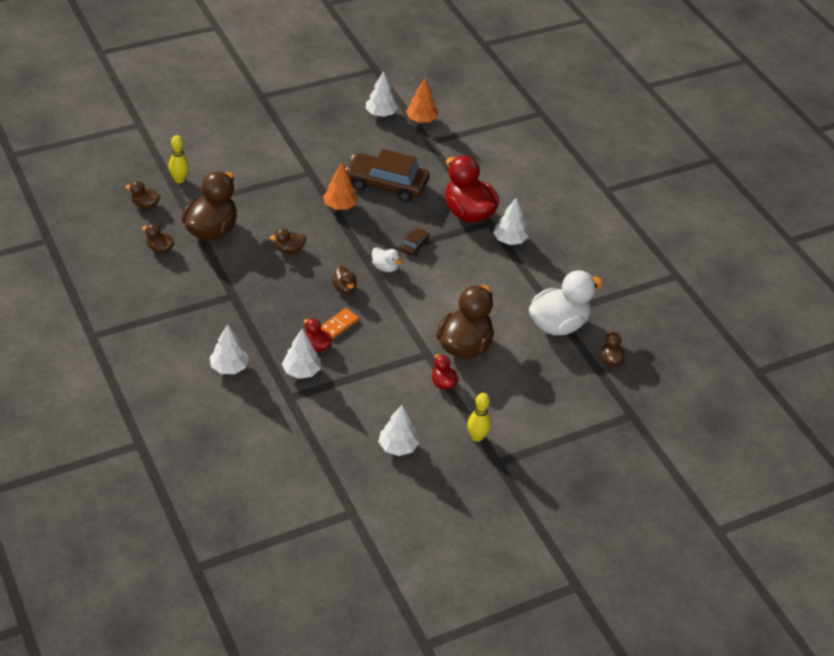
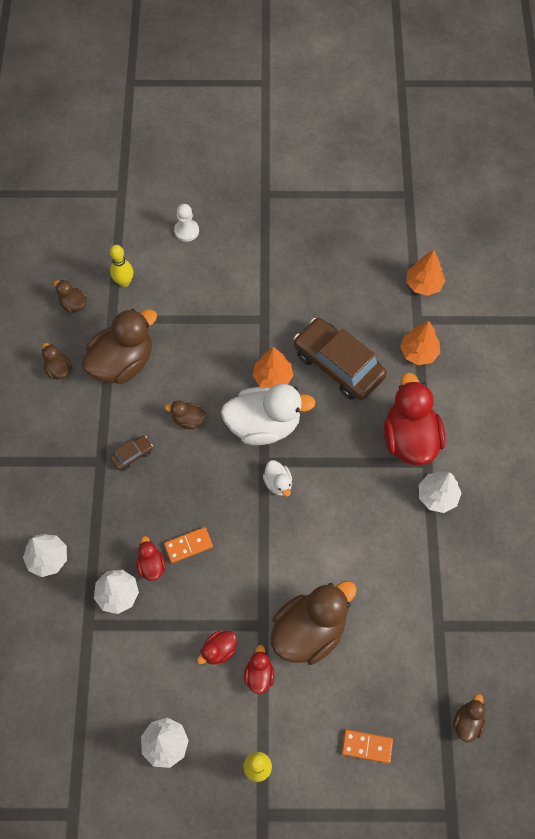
camera: 30 degrees right, 20 degrees up
brown duck [332,266,357,294] -> none
white tree [366,71,398,117] -> none
brown car [401,228,429,255] -> brown car moved to [110,435,153,470]
white duck [529,270,603,336] -> white duck moved to [221,384,316,445]
none -> white pawn [174,204,199,242]
none -> red duck [197,631,237,665]
none -> orange domino [342,730,393,763]
none -> orange tree [400,321,440,365]

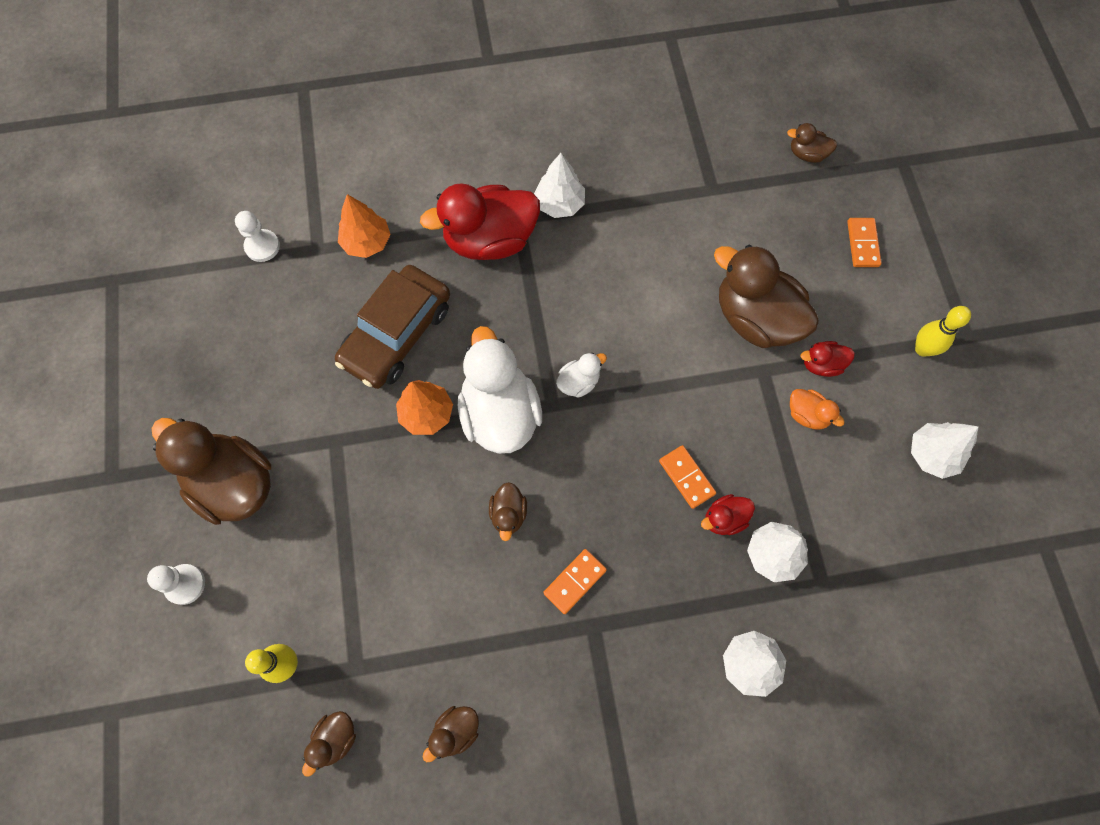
camera: 100 degrees left, 5 degrees up
brown duck [82,309,157,384] -> brown duck moved to [152,418,271,525]
brown car [110,435,153,470] -> orange domino [543,549,607,614]
red duck [197,631,237,665] -> orange duck [790,389,845,430]
orange tree [406,250,445,296] -> white pawn [235,211,280,262]

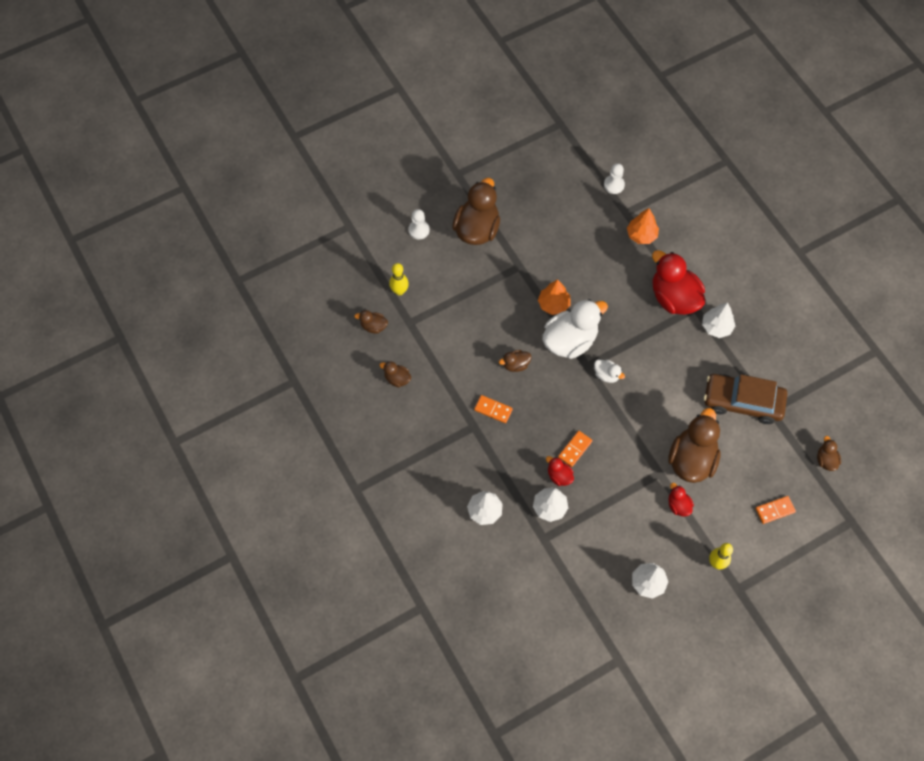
camera: 70 degrees right, 5 degrees down
brown car [335,265,450,389] -> brown car moved to [704,374,787,424]
orange duck [790,389,845,430] -> none

